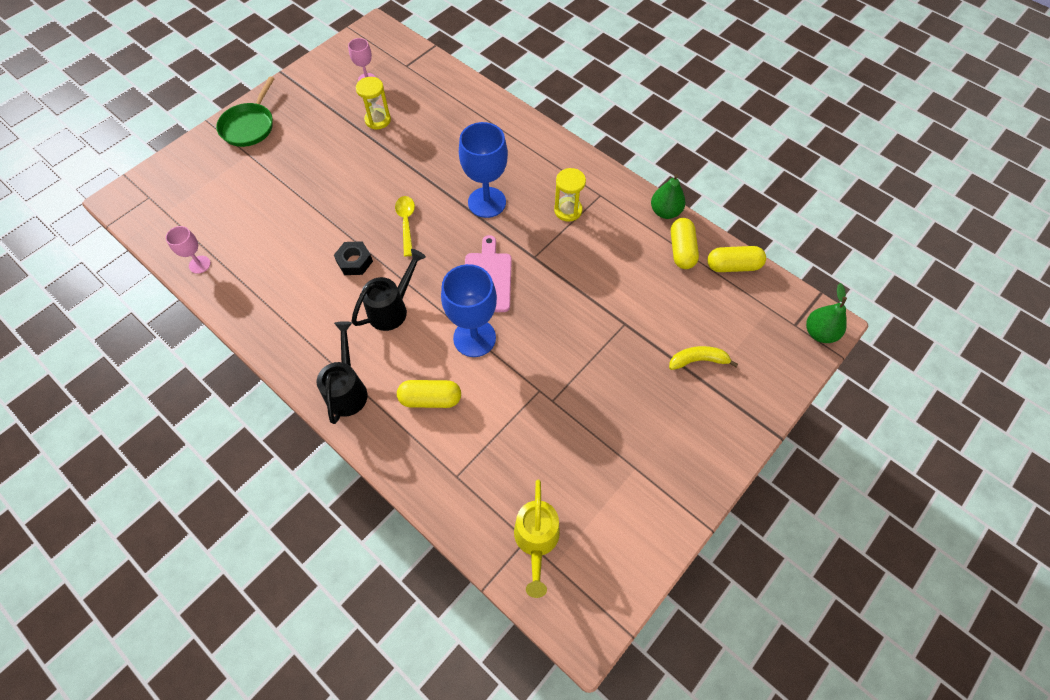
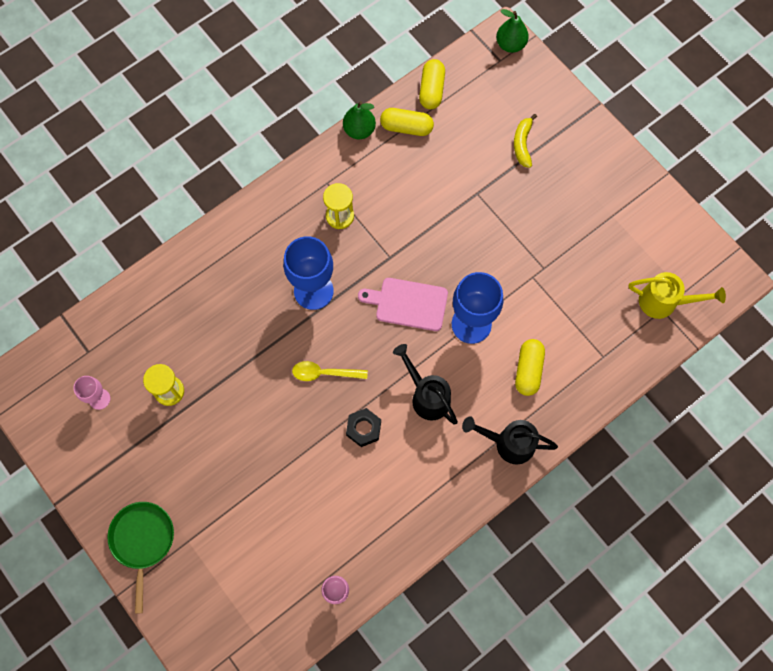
camera: 80 degrees left, 10 degrees up
green pan [216,76,275,147] -> green pan turned 120 degrees counterclockwise [107,502,174,614]

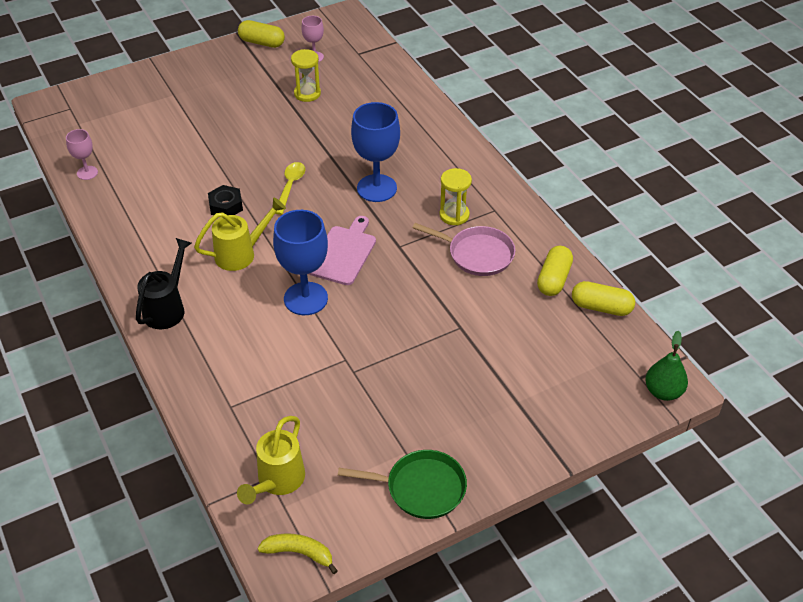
camera: 100 degrees right, 25 degrees down
green pan [107,502,174,614] -> green pan moved to [338,450,467,519]
green pear [343,101,376,139] -> none
black watering can [393,344,458,424] -> yellow watering can [194,197,286,271]
yellow banana [514,114,537,168] -> yellow banana moved to [257,534,338,574]
yellow capsule [515,339,545,396] -> yellow capsule moved to [238,20,285,48]
none -> pink pan [412,223,515,276]

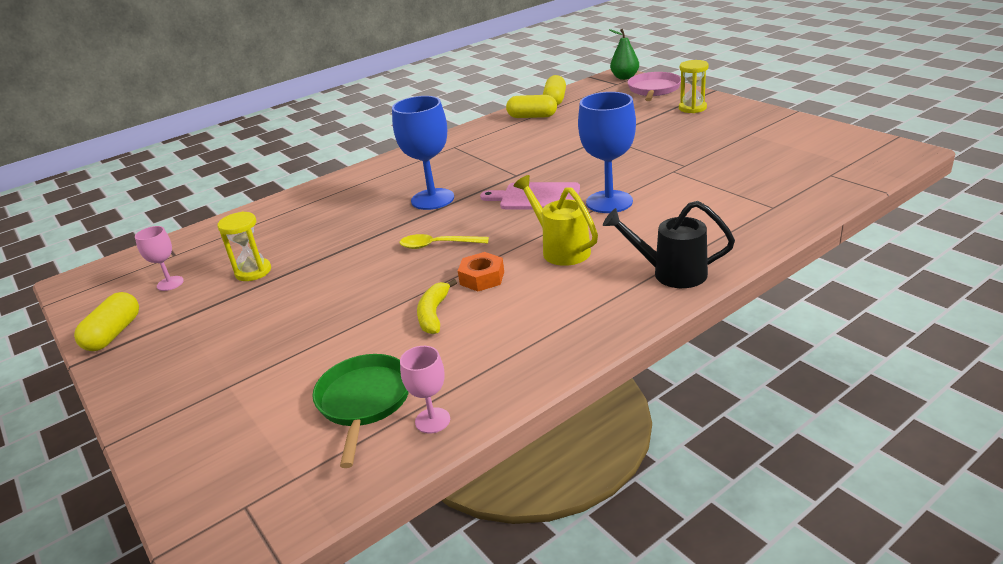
camera: 95 degrees left, 15 degrees down
black nut [208,185,243,215] -> orange nut [458,252,504,291]
yellow watering can [237,416,305,504] -> none
yellow banana [257,534,338,574] -> yellow banana moved to [417,279,457,334]
green pan [338,450,467,519] -> green pan moved to [312,354,409,468]
pink pan [412,223,515,276] -> pink pan moved to [627,72,681,101]
yellow hourglass [439,168,472,225] -> yellow hourglass moved to [679,60,709,113]

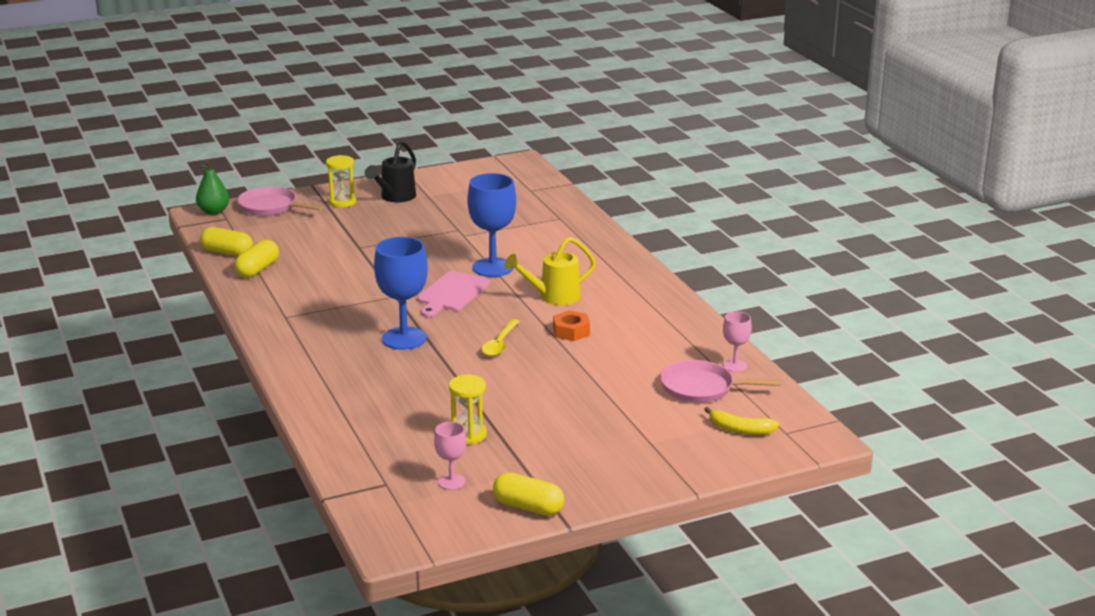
camera: 80 degrees left, 5 degrees down
green pan [312,354,409,468] -> pink pan [660,360,781,403]
yellow banana [417,279,457,334] -> yellow banana moved to [704,407,780,435]
black watering can [603,201,735,288] -> black watering can moved to [365,141,416,203]

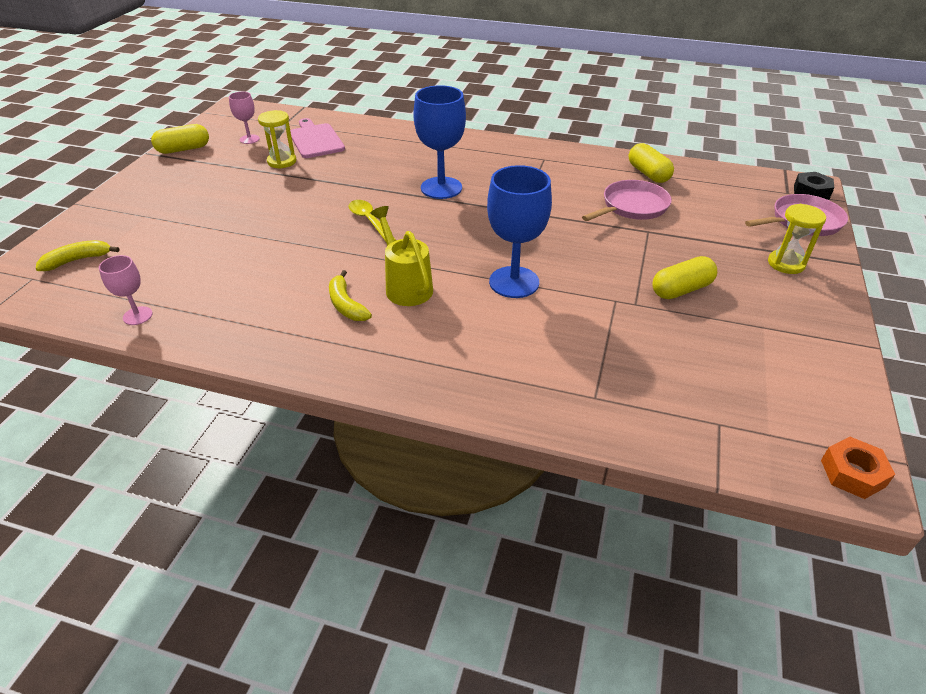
camera: 130 degrees right, 15 degrees up
green pear [196,160,230,215] -> black nut [794,172,834,200]
yellow capsule [200,227,253,256] -> yellow capsule moved to [652,256,717,299]
black watering can [365,141,416,203] -> none
pink cutting board [417,271,490,317] -> pink cutting board moved to [290,118,345,158]
yellow watering can [505,237,596,305] -> yellow watering can turned 45 degrees counterclockwise [370,206,433,306]
orange nut [553,310,590,341] -> orange nut moved to [821,437,895,499]
pink pan [660,360,781,403] -> pink pan moved to [582,180,672,221]
none -> yellow banana [329,270,372,321]

